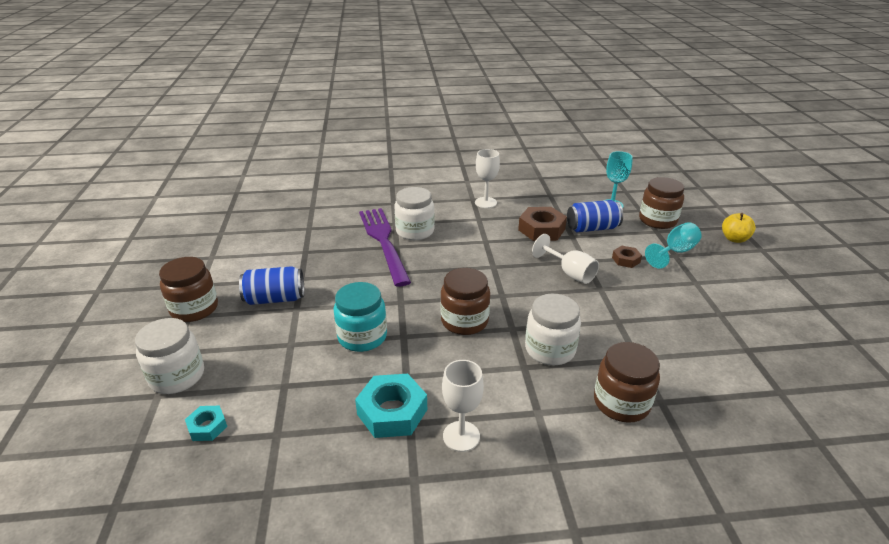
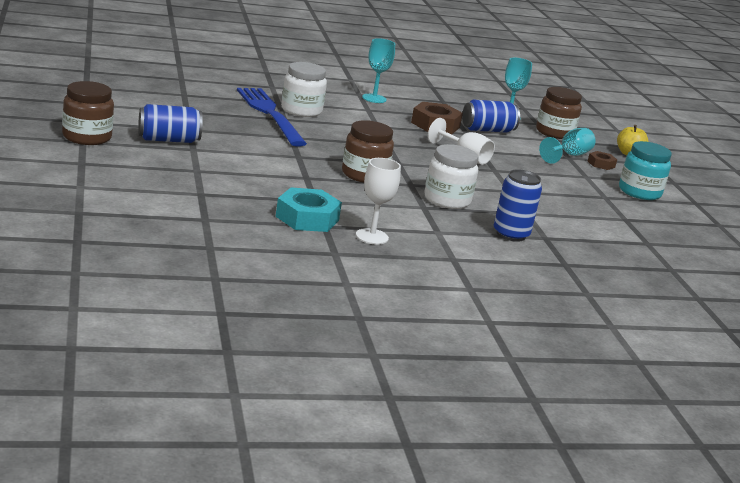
camera: 10 degrees left, 10 degrees down
white jar [135,318,204,394] -> none
turquoise nut [185,406,227,441] -> none
turquoise jar [334,282,387,352] -> turquoise jar moved to [619,141,672,200]
purple fork [359,208,411,287] -> blue fork [237,88,307,146]
white goblet [475,149,500,208] -> turquoise goblet [362,38,395,103]
brown jar [594,342,660,423] -> blue can [494,169,542,242]
brown nut [612,246,642,268] -> brown nut moved to [588,151,617,170]

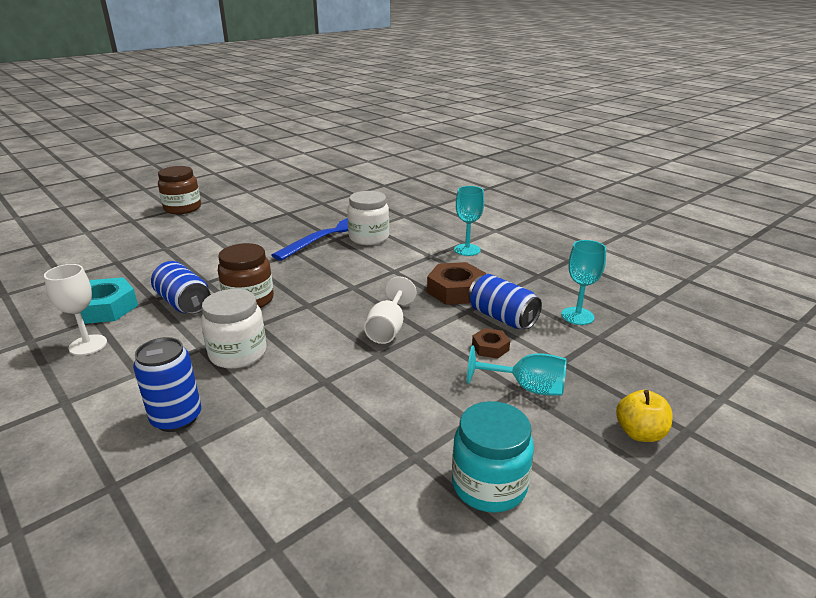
camera: 65 degrees right, 5 degrees up
blue can [138,104,203,143] -> blue can moved to [151,261,211,315]
brown jar [536,87,582,139] -> none
brown nut [588,151,617,170] -> brown nut moved to [472,328,510,358]

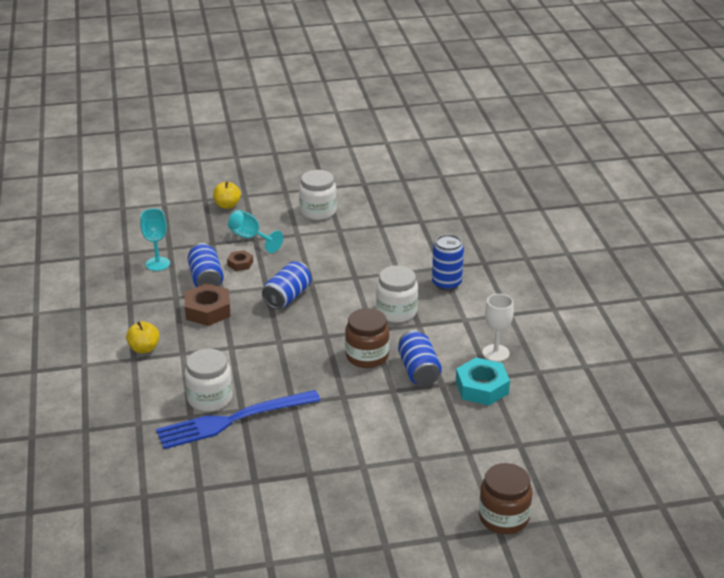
camera: 150 degrees left, 5 degrees up
brown jar [158,166,201,214] -> brown jar moved to [479,463,532,534]
white goblet [364,276,416,344] -> blue can [262,261,312,309]
turquoise jar [452,401,534,513] -> white jar [299,170,337,220]
turquoise goblet [454,186,484,256] -> yellow apple [126,321,160,353]

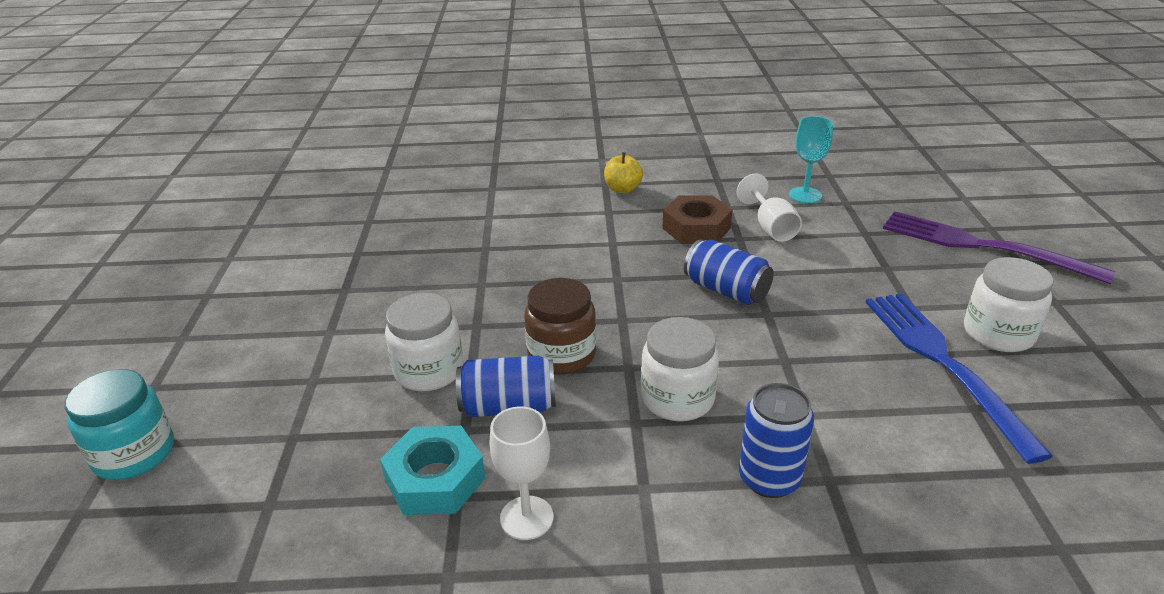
camera: 100 degrees right, 0 degrees up
blue fork [156,390,321,449] -> blue fork moved to [865,293,1053,464]
white jar [184,349,233,412] -> white jar moved to [385,293,463,391]
blue can [187,243,224,287] -> white goblet [736,173,802,242]
yellow apple [213,182,241,209] -> purple fork [883,211,1115,284]
brown nut [227,250,253,271] -> none
turquoise goblet [228,210,283,253] -> none
brown jar [479,463,532,534] -> turquoise jar [65,369,174,480]

